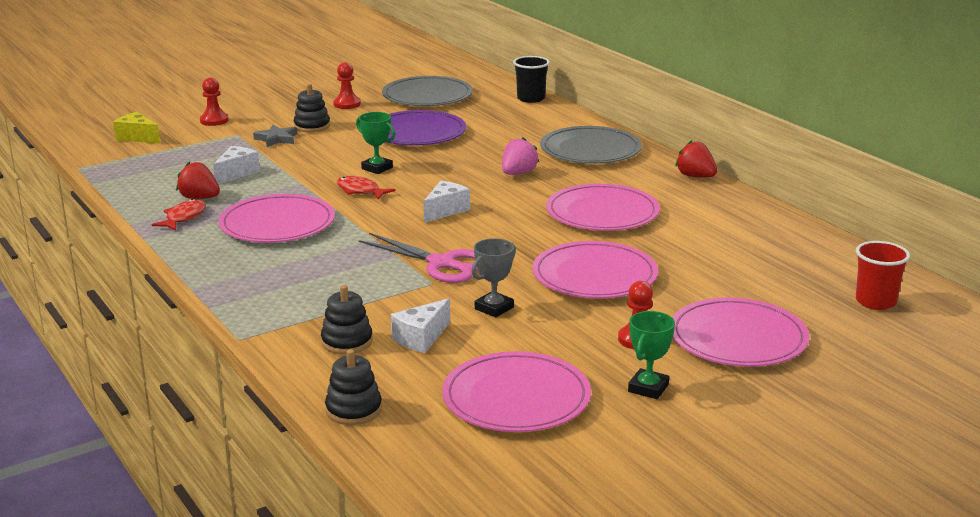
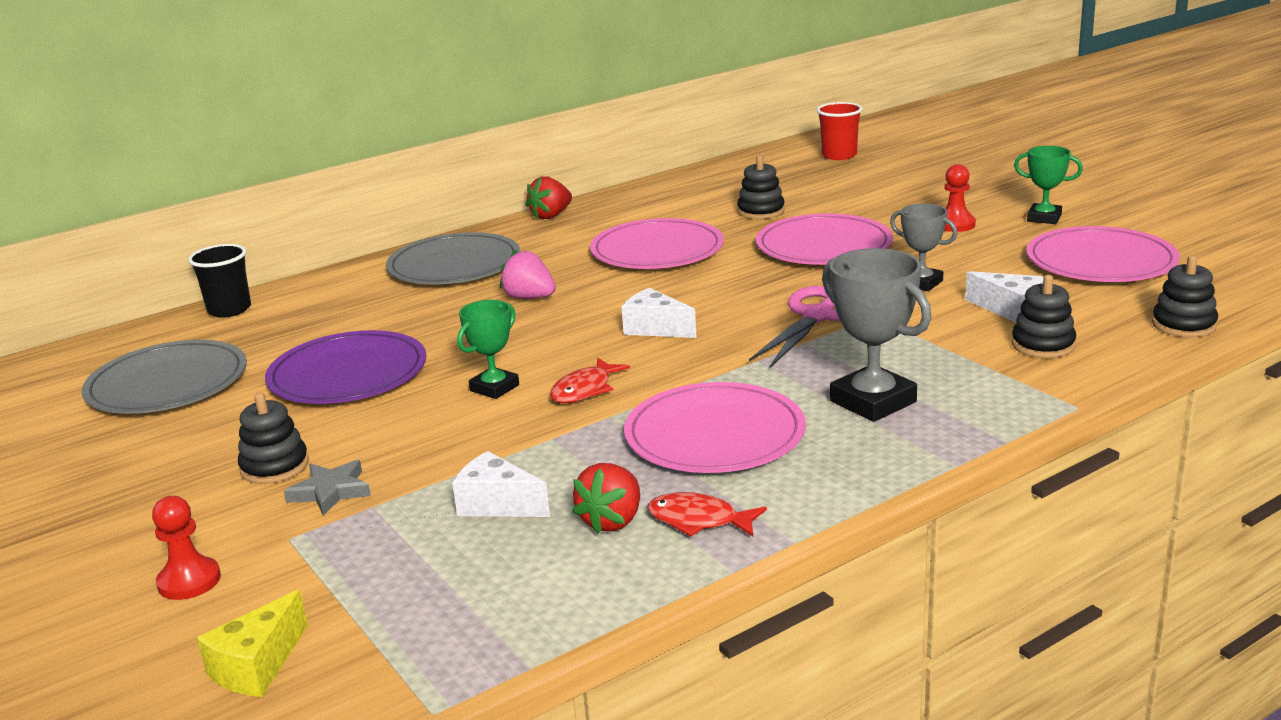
camera: 90 degrees left, 0 degrees up
red pawn [333,62,361,109] -> none
pink plate [672,298,810,367] -> none
none -> black stacking toy [737,155,785,219]
none -> grey trophy [822,248,931,422]

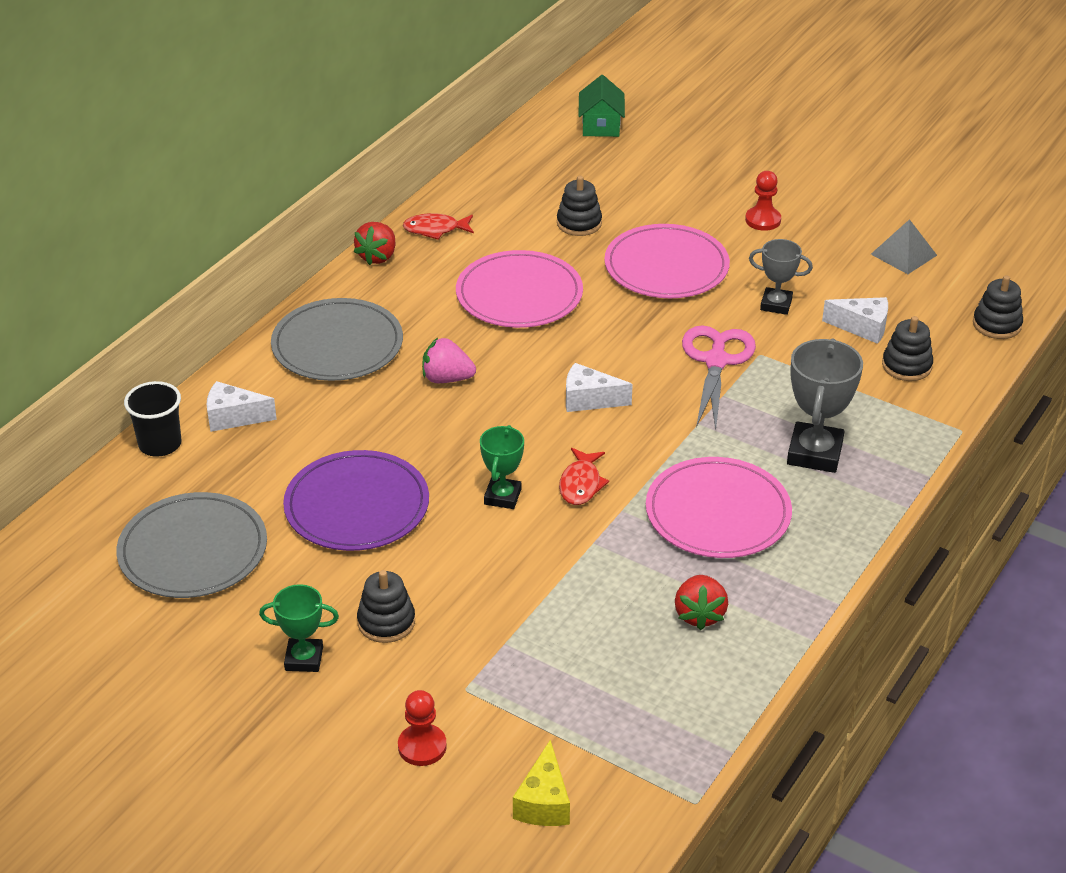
camera: 25 degrees left, 15 degrees up
grey star [284,460,371,516] -> none
white cheese [452,451,550,517] -> white cheese moved to [206,381,277,432]
red fish [647,492,767,537] -> red fish moved to [403,213,474,240]
red cup [817,102,863,160] -> green house [578,75,625,137]
grey trophy [822,248,931,422] -> grey trophy turned 75 degrees clockwise [787,339,863,473]
green trophy [1014,146,1083,224] -> green trophy moved to [259,584,339,672]
pink plate [1026,226,1180,282] -> grey pyramid [871,219,937,274]

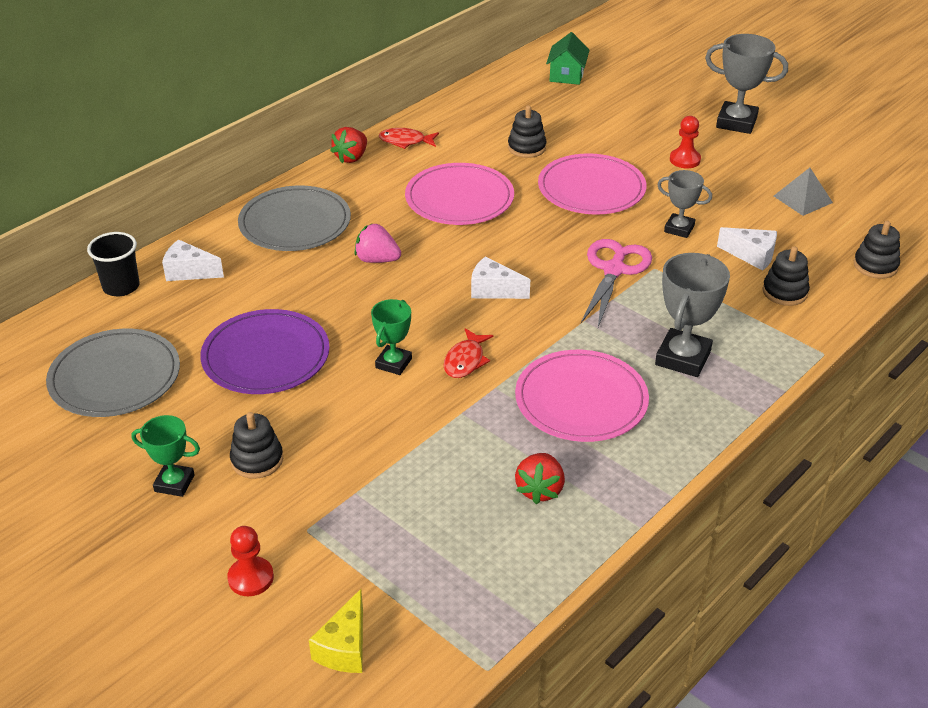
camera: 10 degrees right, 0 degrees up
none -> grey trophy [705,34,788,134]

